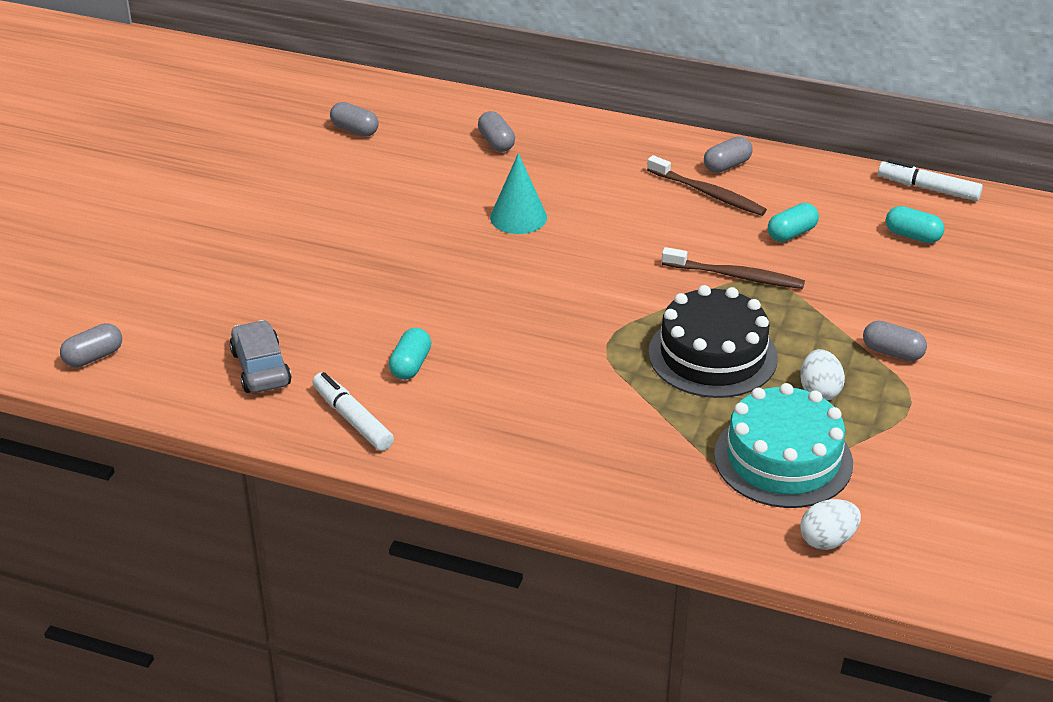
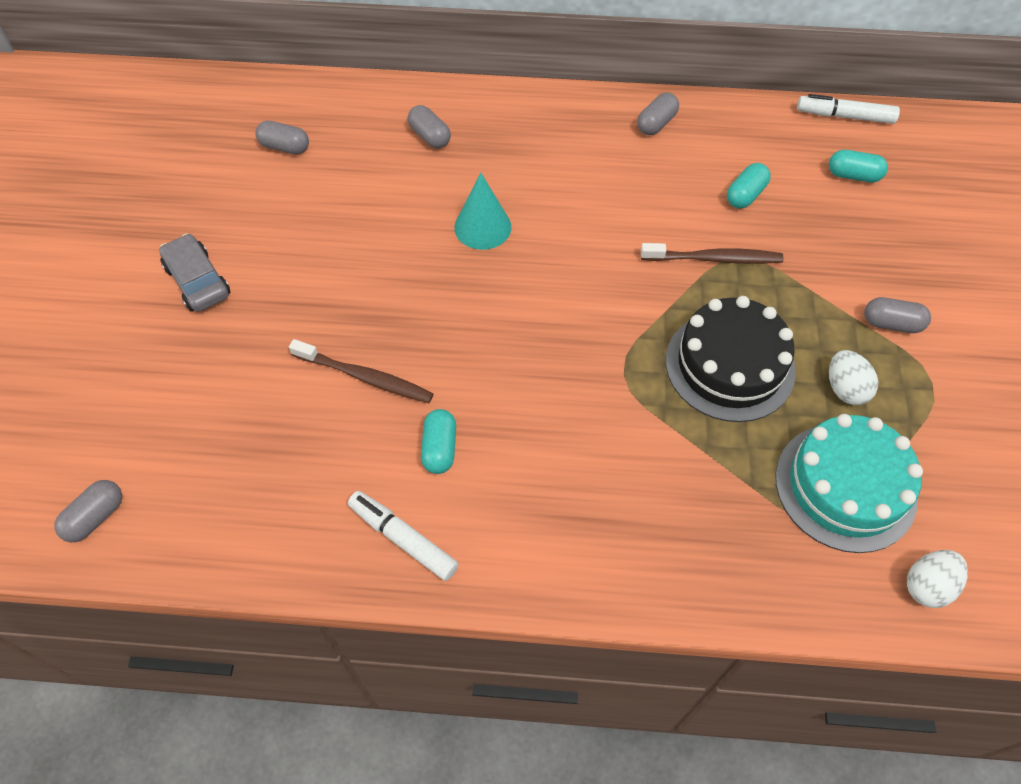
camera: 15 degrees left, 20 degrees up
grey car [229,320,292,393] -> grey car moved to [159,233,230,312]
brown toothbrush [647,155,767,216] -> brown toothbrush moved to [289,339,434,403]

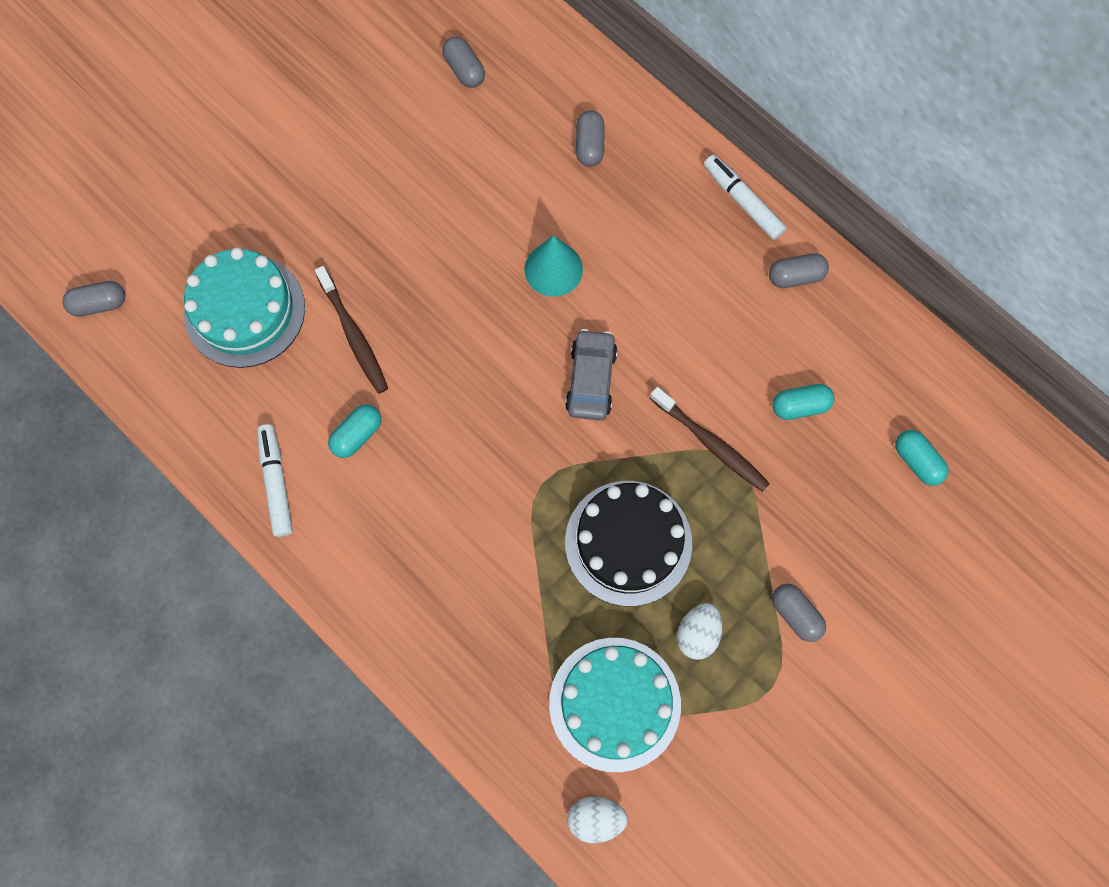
camera: 40 degrees right, 15 degrees up
grey car [159,233,230,312] -> grey car moved to [565,329,618,421]
white marker [797,94,900,124] -> white marker moved to [704,155,786,240]
none -> turquoise cake [184,247,305,368]

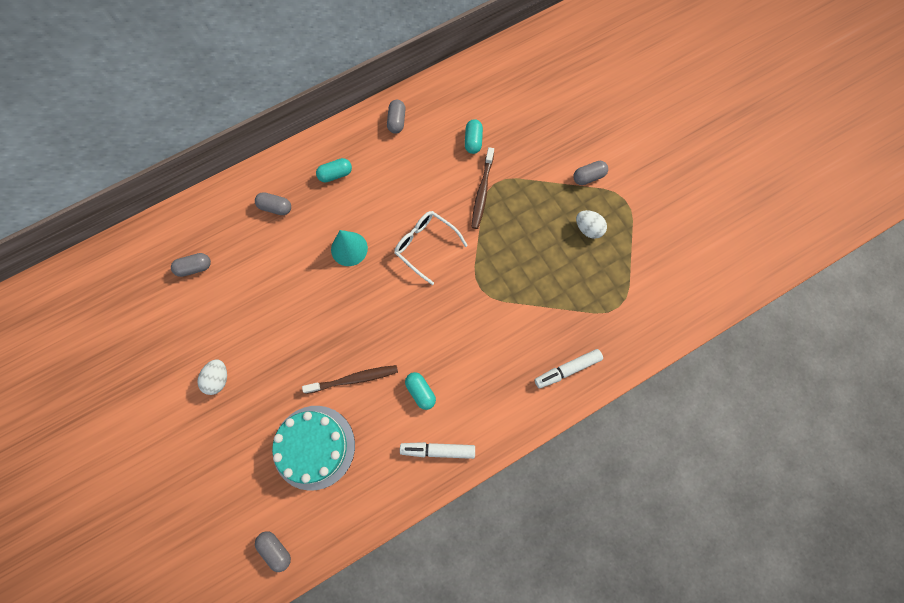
camera: 75 degrees left, 0 degrees up
grey capsule [63,281,125,317] -> grey capsule turned 45 degrees counterclockwise [255,532,291,572]
turquoise cake [549,638,681,772] -> none
grey car [565,329,618,421] -> white glasses [394,211,468,285]
black cake [565,481,692,606] -> none
white egg [567,796,628,843] -> white egg moved to [197,359,227,395]
brown toothbrush [650,387,770,492] -> brown toothbrush turned 135 degrees clockwise [471,147,494,229]
white marker [704,155,786,240] -> white marker moved to [535,349,603,388]
turquoise capsule [895,430,949,486] -> turquoise capsule moved to [316,158,352,182]

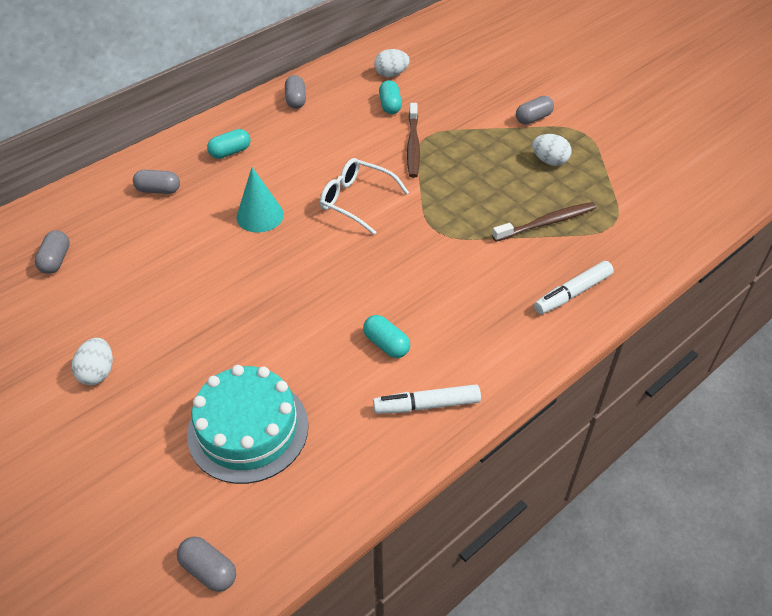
camera: 10 degrees left, 25 degrees down
grey capsule [171,253,211,277] -> grey capsule turned 60 degrees counterclockwise [35,230,70,274]
brown toothbrush [302,365,398,394] -> brown toothbrush moved to [492,202,596,242]
none -> white egg [374,49,410,77]

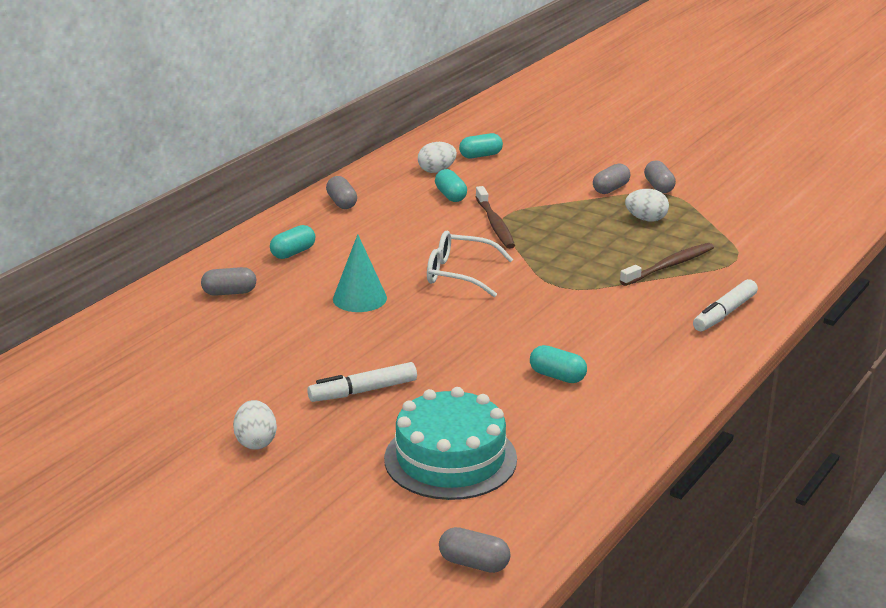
camera: 15 degrees left, 20 degrees down
grey capsule [35,230,70,274] -> grey capsule moved to [644,160,676,193]
white marker [373,384,481,414] -> white marker moved to [307,362,417,402]
none -> turquoise capsule [459,133,503,158]

